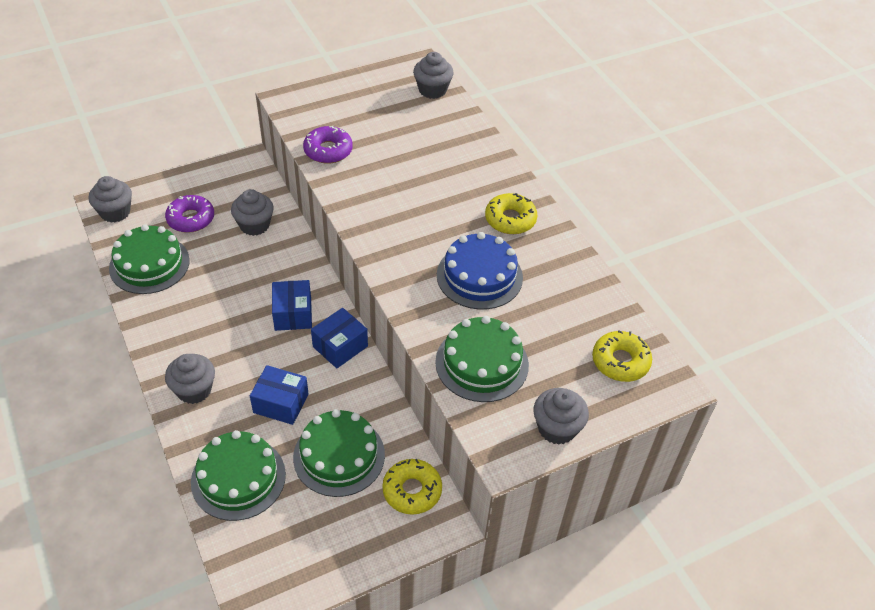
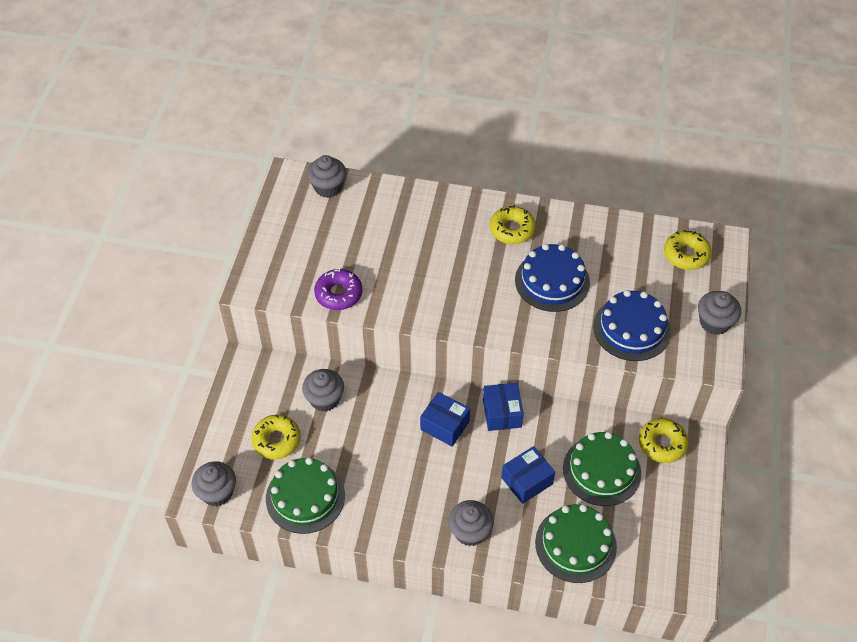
camera: 50 degrees left, 5 degrees up
purple donut [165,195,214,233] -> yellow donut [251,415,301,459]
green cake [435,316,529,402] -> blue cake [593,290,671,361]

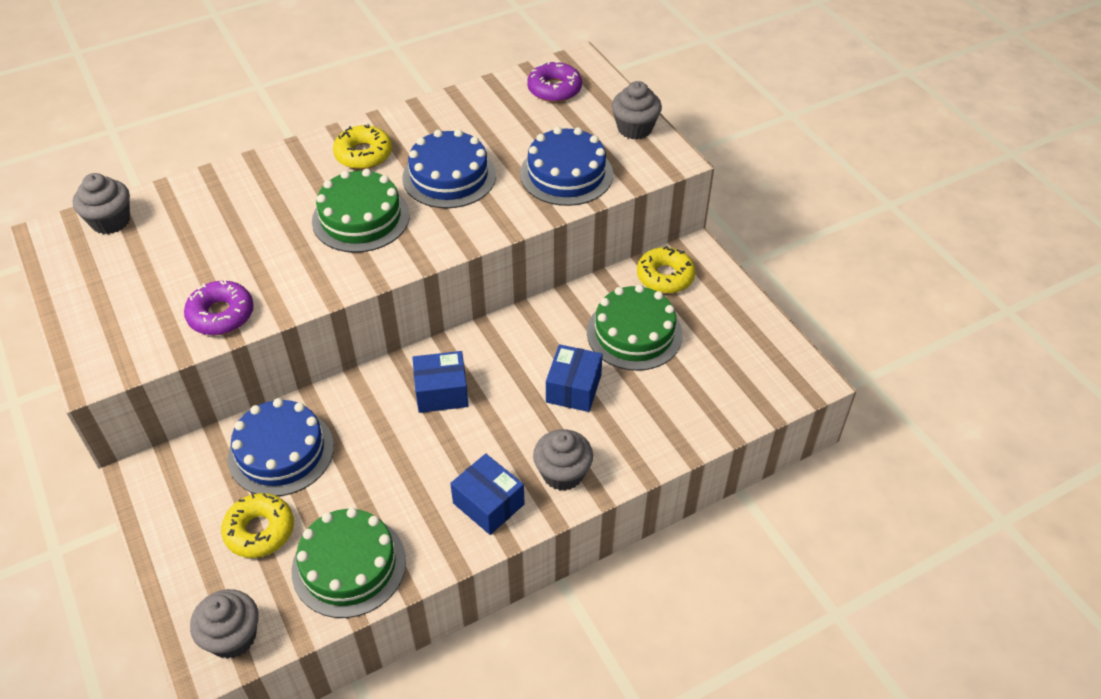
camera: 40 degrees left, 5 degrees down
grey cupcake [302,369,344,412] -> blue cake [227,398,334,496]
blue box [483,383,524,431] -> blue box moved to [450,454,525,535]
green cake [535,504,617,583] -> green cake moved to [312,169,410,253]
yellow donut [664,230,712,270] -> purple donut [527,60,582,102]

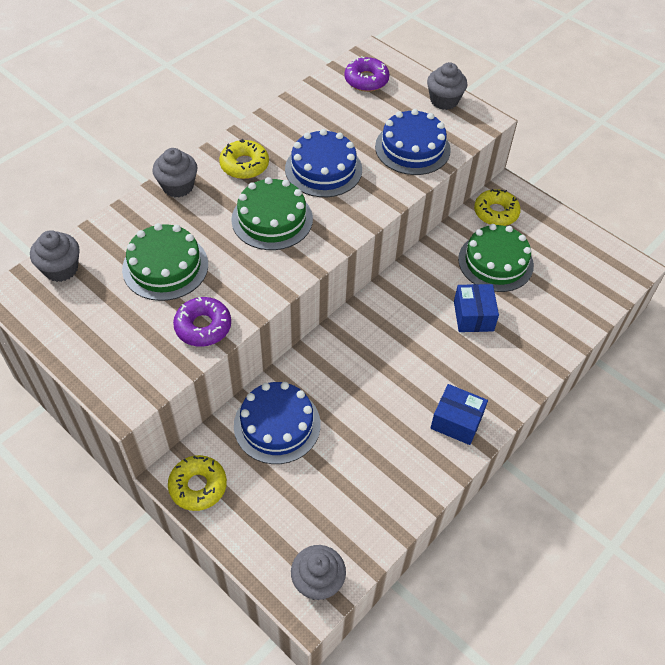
camera: 20 degrees left, 5 degrees up
yellow donut [221,493,294,558] -> yellow donut moved to [168,455,227,511]
green cake [292,507,406,618] -> green cake moved to [122,223,208,301]
blue box [412,351,469,413] -> none
grey cupcake [533,429,593,491] -> grey cupcake moved to [152,148,198,197]

